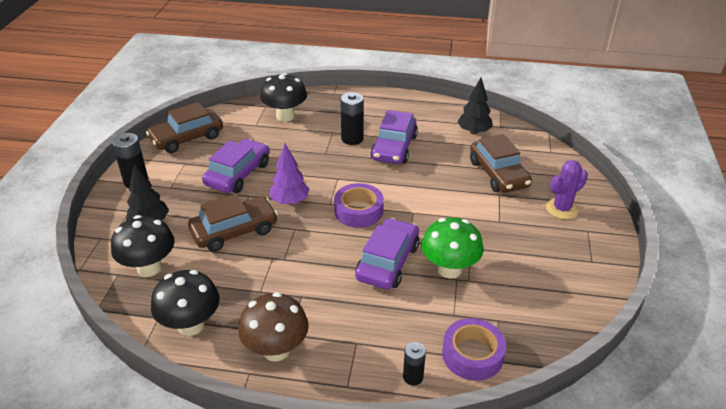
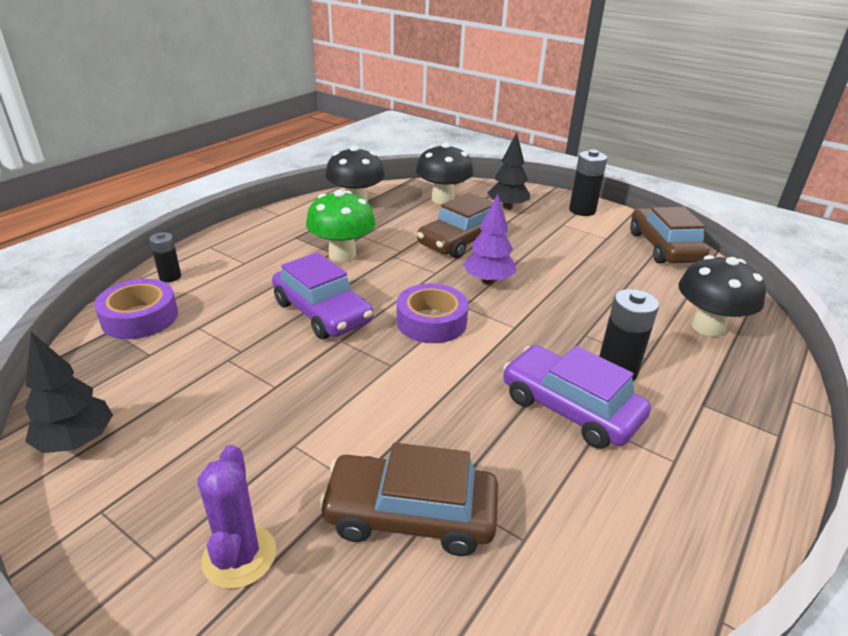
camera: 115 degrees right, 5 degrees down
brown car [188,194,278,252] -> brown car turned 45 degrees clockwise [417,193,493,259]
purple car [202,139,270,193] -> none
brown mushroom [238,292,309,362] -> none
green mushroom [421,218,484,279] -> green mushroom moved to [306,190,376,262]
black tree [457,78,493,135] -> black tree moved to [25,332,113,453]

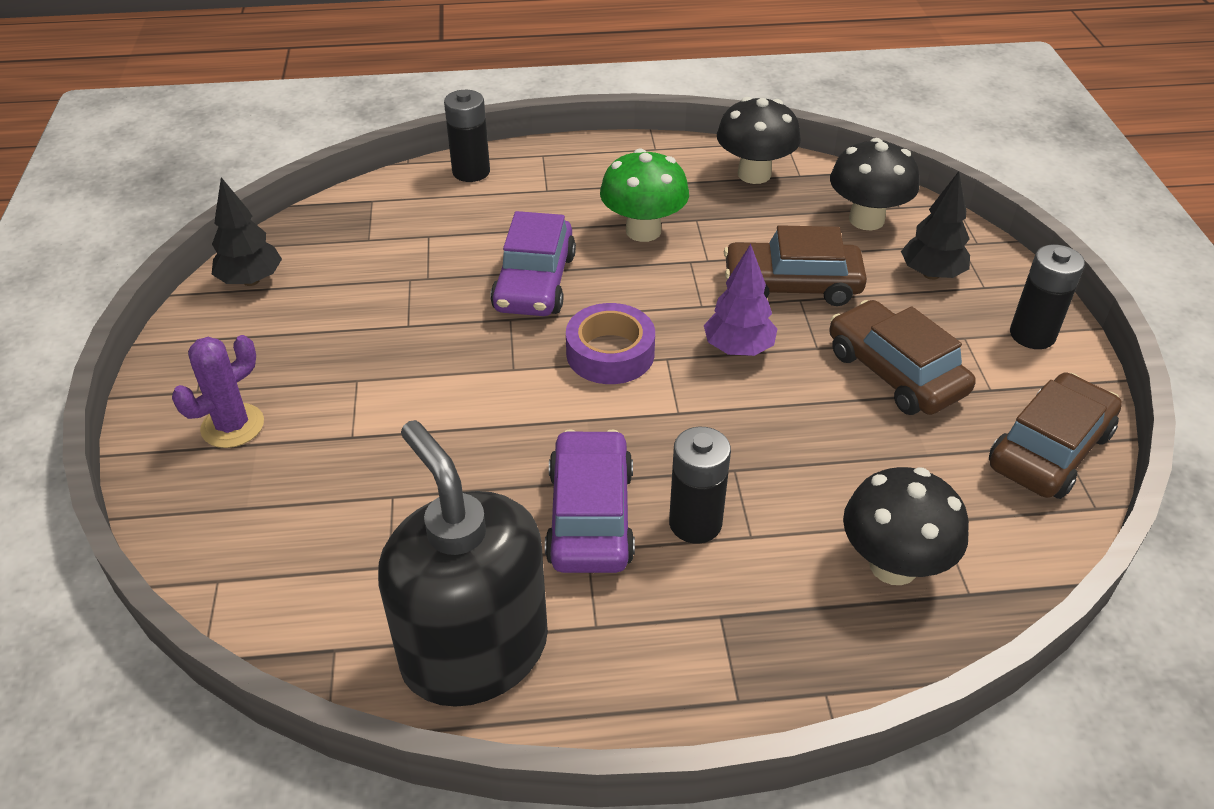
camera: 50 degrees right, 10 degrees up
purple tape [94,279,178,339] -> none
black battery [149,232,181,282] -> black battery [444,90,490,182], size x1.61
brown car [318,443,498,556] -> brown car moved to [829,300,976,415]
none -> black soap dispenser [378,420,548,707]

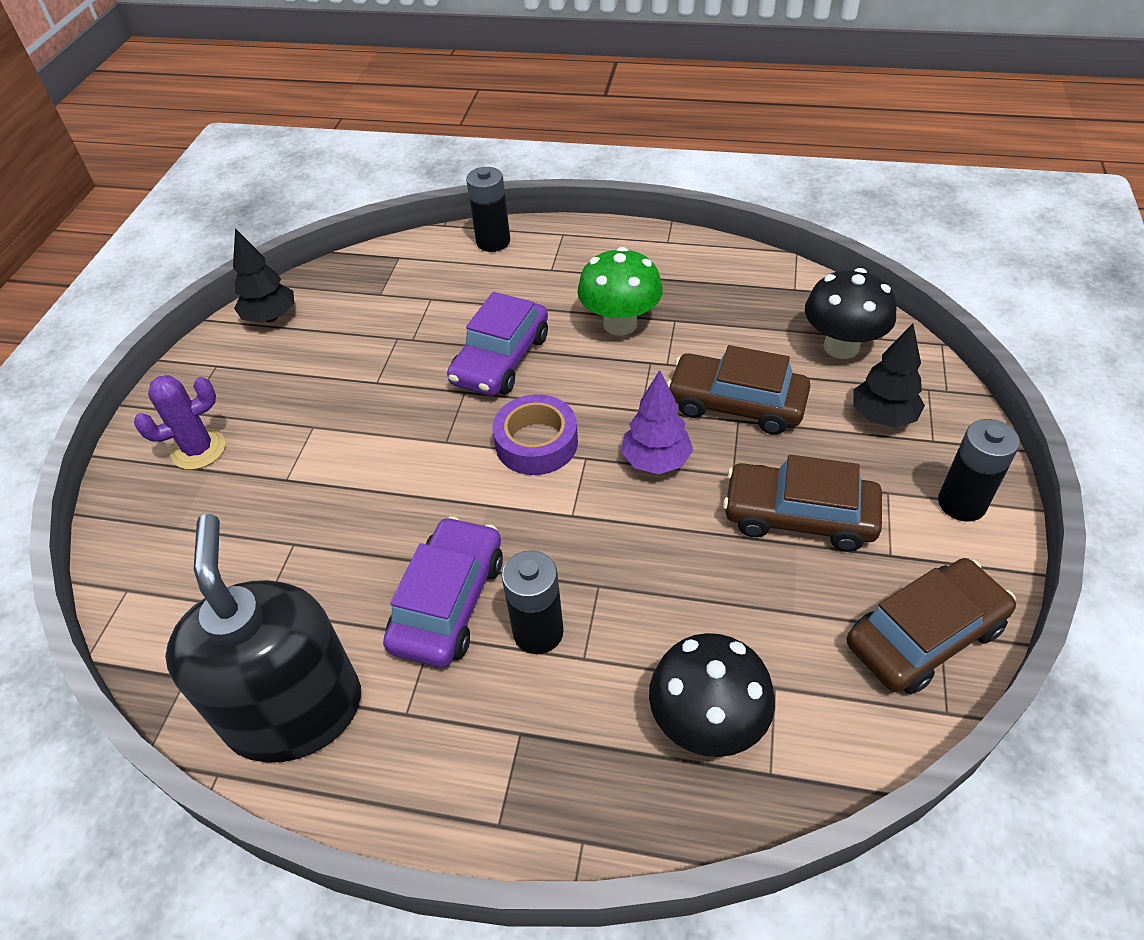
camera: 20 degrees right, 5 degrees up
black mushroom [717,97,801,184] -> none
brown car [829,300,976,415] -> brown car turned 60 degrees counterclockwise [723,455,882,552]

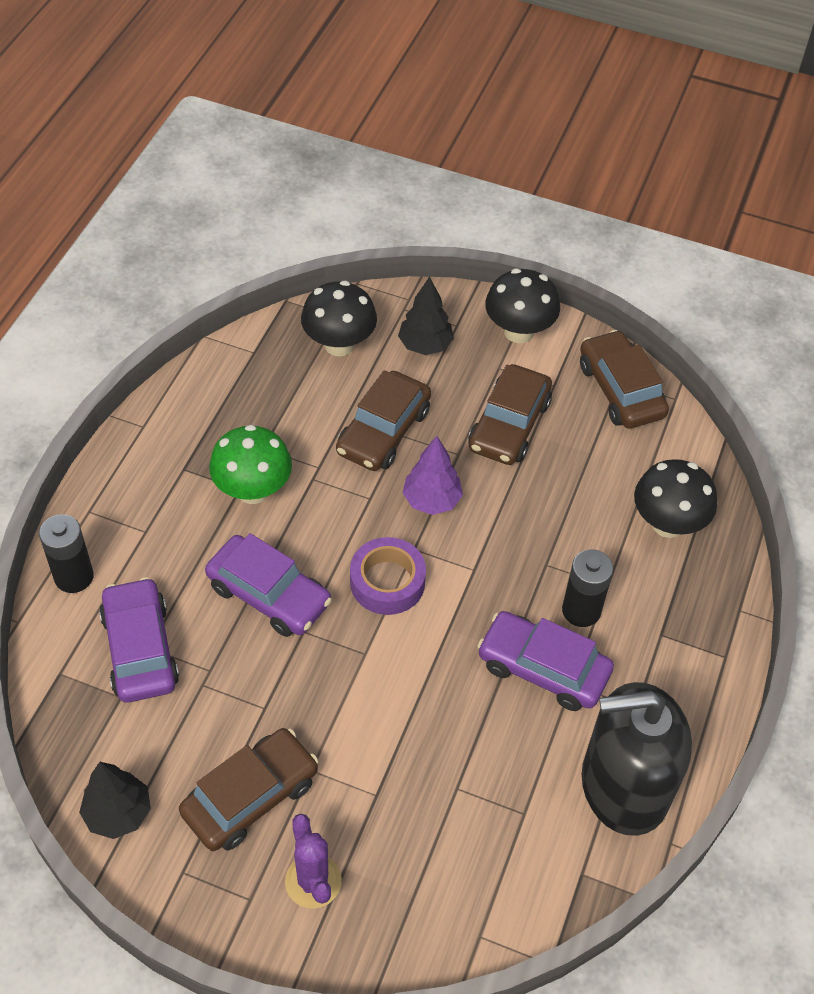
camera: 85 degrees left, 5 degrees up
black battery [938,419,1020,522] -> black mushroom [485,268,560,343]
none -> purple car [99,577,179,703]
none -> brown car [179,728,319,851]

